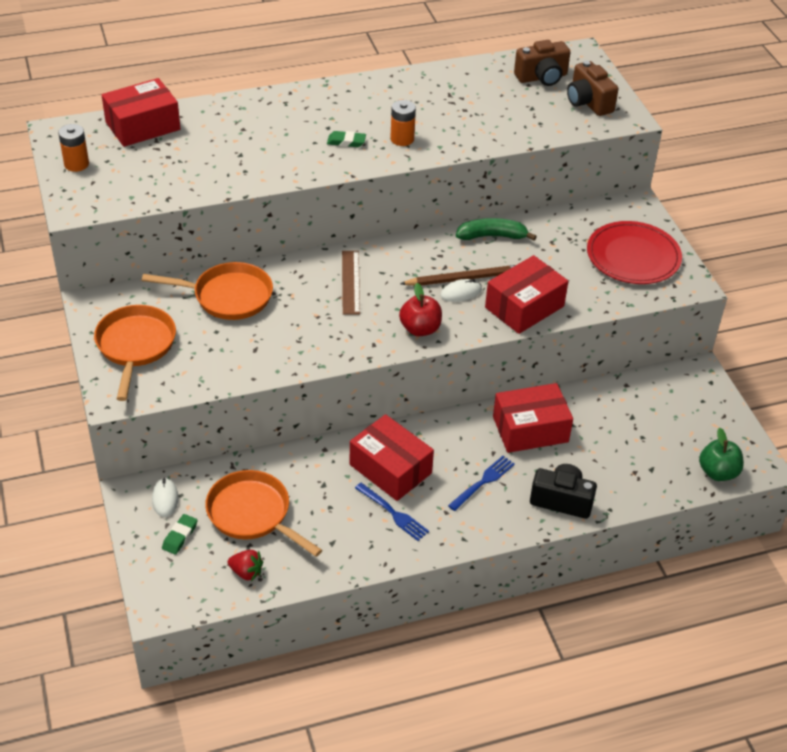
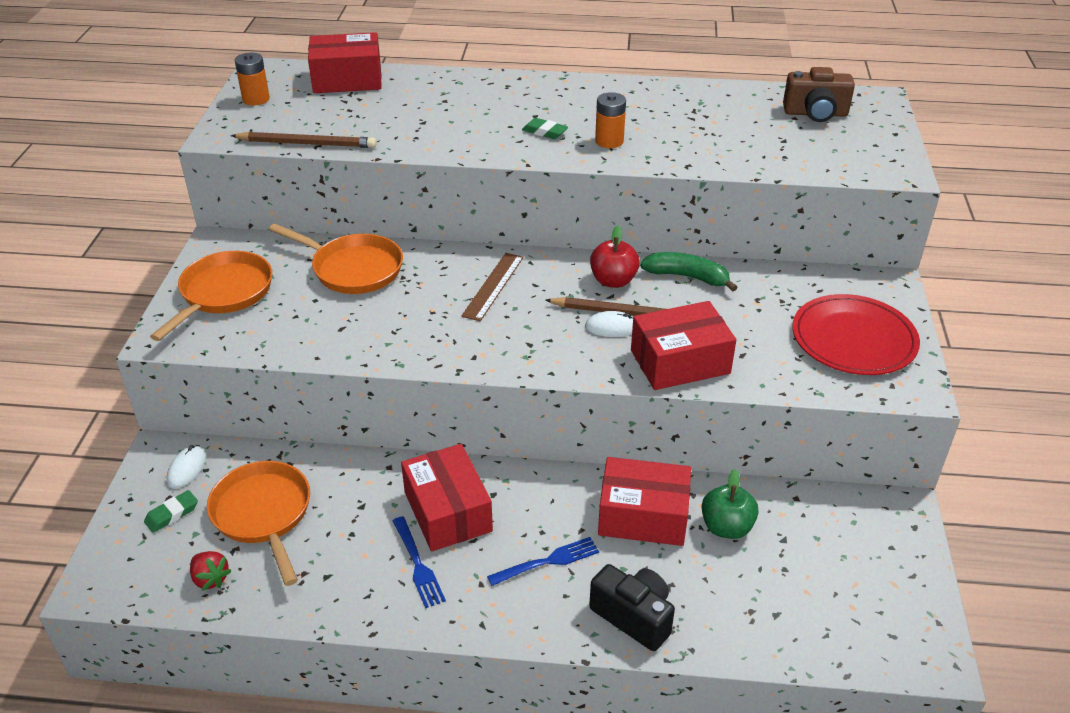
camera: 25 degrees right, 5 degrees down
red apple [399,283,442,336] -> red apple moved to [590,226,640,288]
brown camera [567,60,618,116] -> none
green apple [699,428,744,481] -> green apple moved to [702,469,759,539]
none -> brown pencil [231,132,377,148]

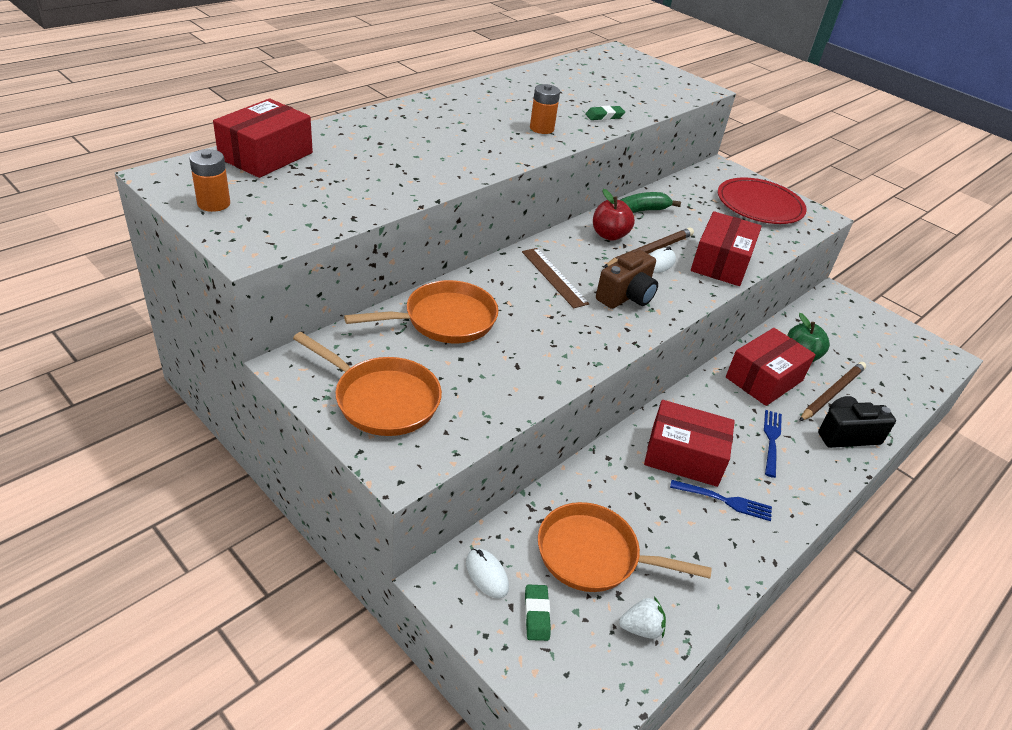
camera: 55 degrees left, 0 degrees up
orange pan [150,251,272,341] -> orange pan turned 150 degrees clockwise [293,332,442,436]
red strawberry [190,551,231,591] -> white strawberry [619,597,666,639]
brown pencil [231,132,377,148] -> brown pencil moved to [799,362,866,421]
green eraser [522,118,568,139] -> green eraser moved to [585,106,625,120]
brown camera [783,67,855,122] -> brown camera moved to [596,250,658,309]

